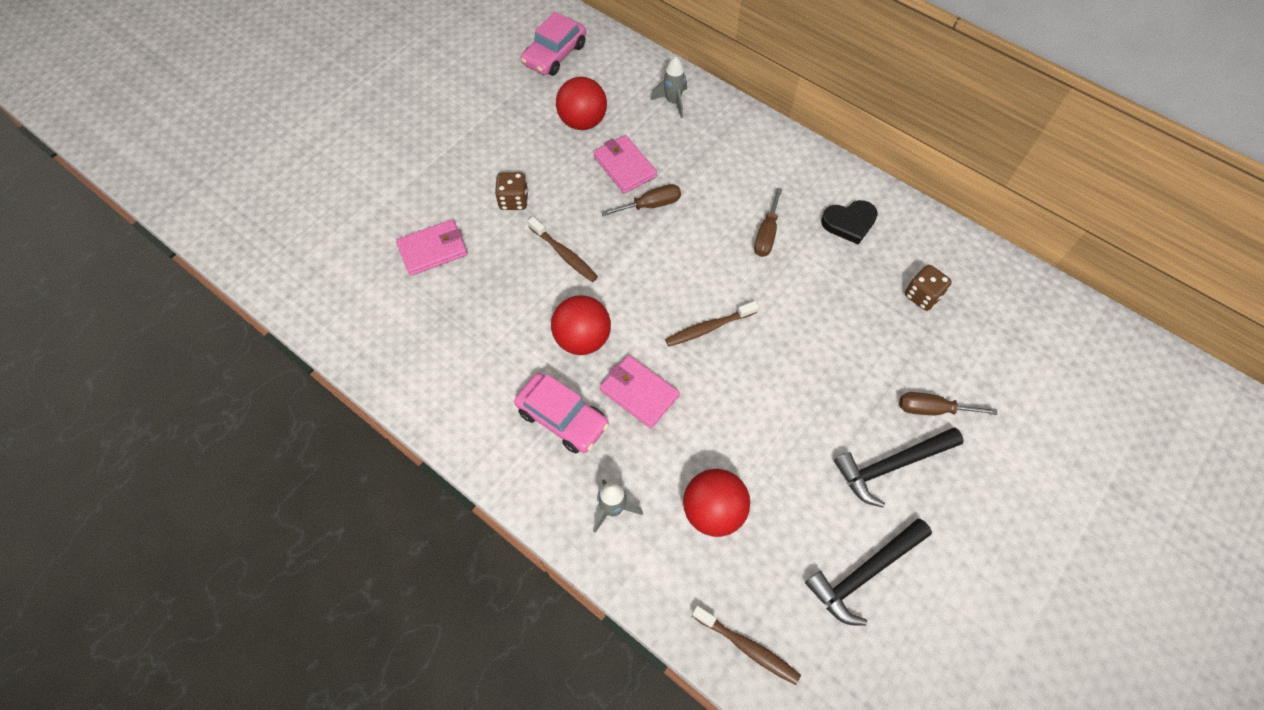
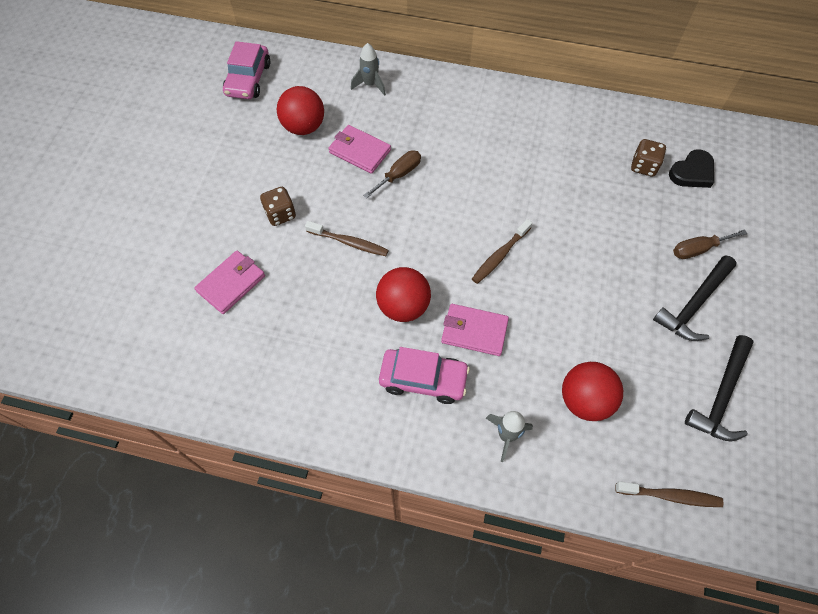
camera: 25 degrees left, 0 degrees up
brown screwdriver [754,188,782,257] -> none
black heart [821,200,878,245] -> black heart moved to [669,149,714,188]

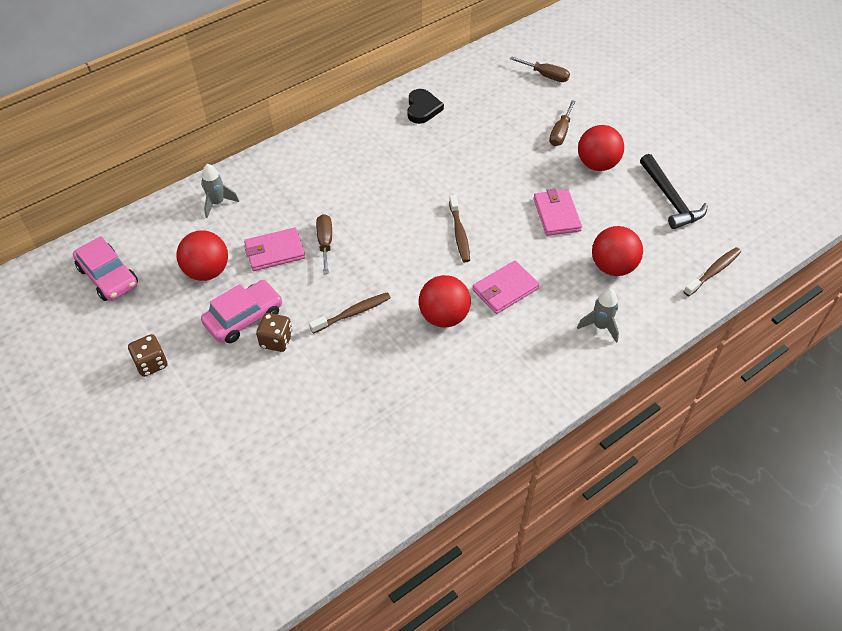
camera: 50 degrees left, 10 degrees down
pink wallet [194,251,265,314] -> pink wallet moved to [534,189,582,236]
pink car [379,347,470,404] -> pink car moved to [201,280,282,343]
brown dice [631,139,666,177] -> brown dice moved to [128,334,167,377]
black hammer [653,255,737,341] -> red ball [578,125,624,171]
black heart [669,149,714,188] -> black heart moved to [407,89,444,124]
none -> brown screwdriver [510,56,570,82]

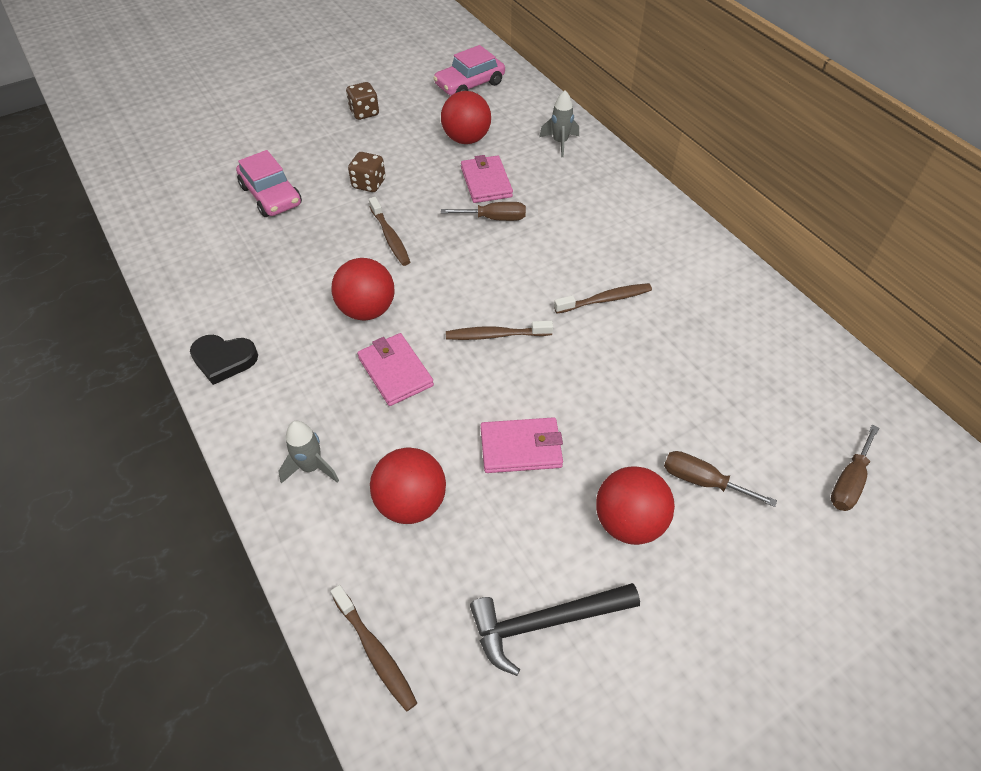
camera: 95 degrees right, 0 degrees up
pink car [201,280,282,343] -> pink car moved to [236,150,302,217]
black heart [407,89,444,124] -> black heart moved to [190,335,258,385]
none -> brown toothbrush [554,283,652,314]

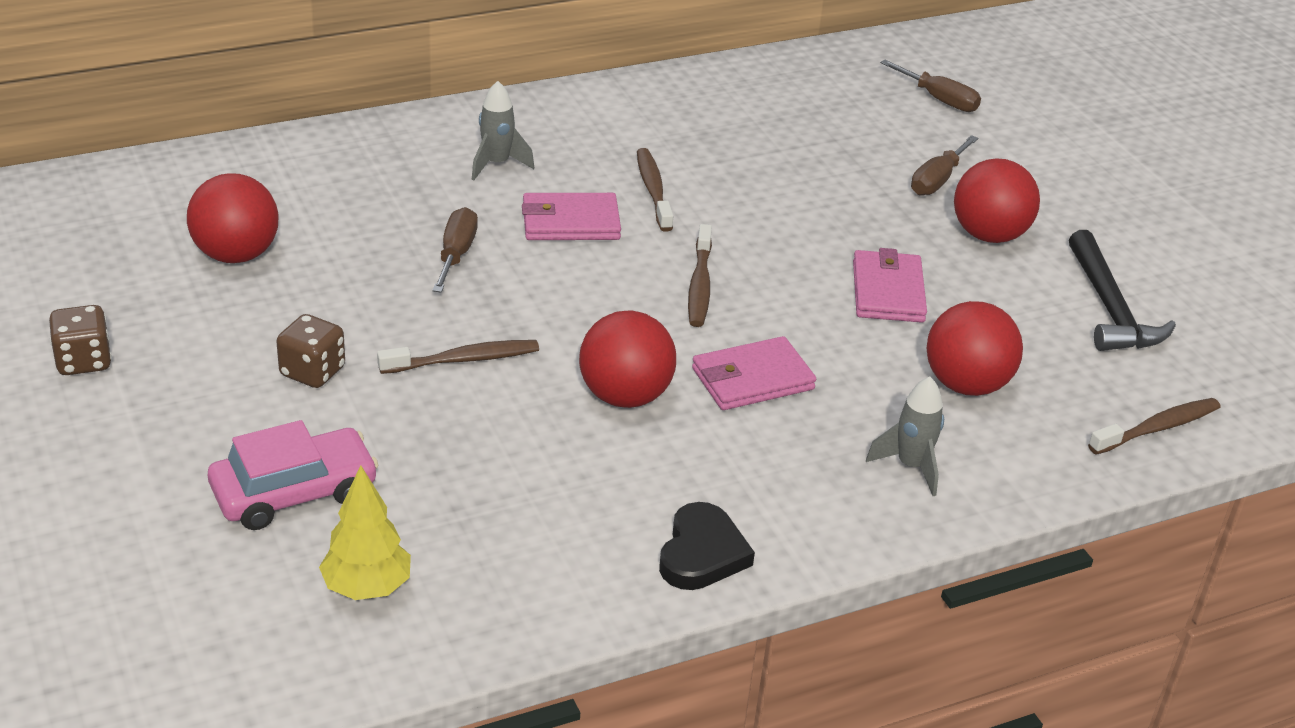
camera: 85 degrees left, 15 degrees down
pink car [433,45,505,96] -> none
pink wallet [461,155,513,203] -> pink wallet moved to [522,193,621,240]
grey rocket [539,90,579,157] -> grey rocket moved to [472,81,534,180]
none -> yellow tree [319,465,411,600]

